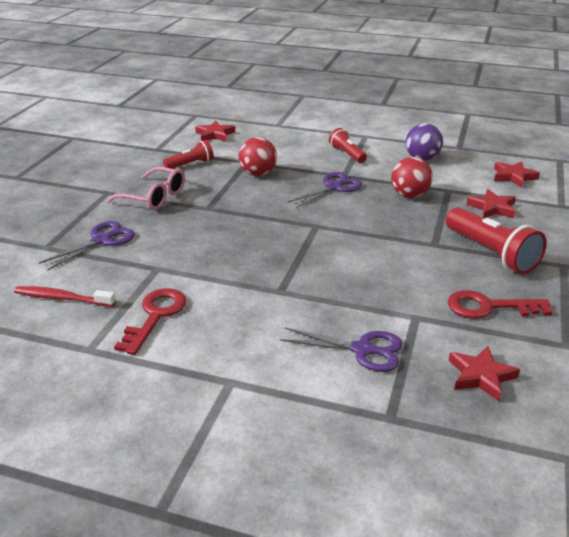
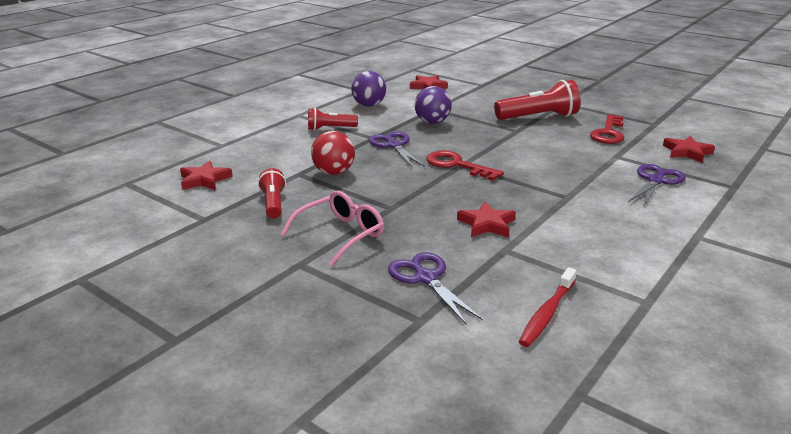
camera: 70 degrees left, 5 degrees down
red key [114,288,186,355] -> red key moved to [426,150,504,181]
red ball [391,157,433,198] -> purple ball [415,86,452,124]
red star [466,189,516,218] -> red star moved to [457,202,516,237]

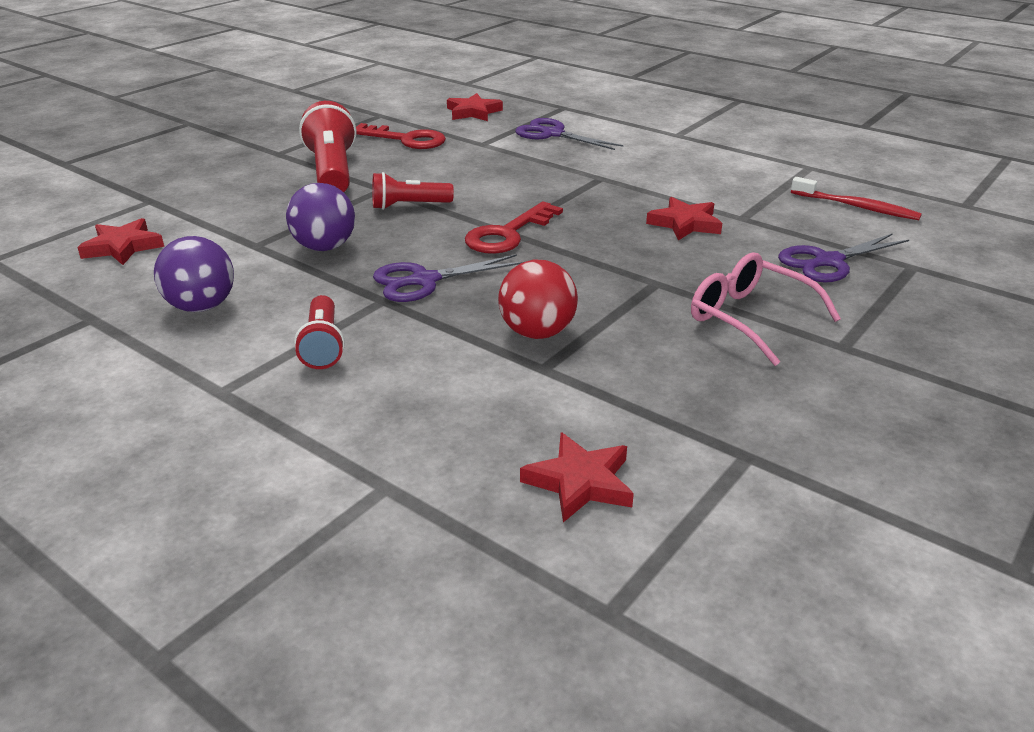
camera: 90 degrees left, 5 degrees up
red flashlight [258,168,286,219] -> red flashlight moved to [372,172,454,210]

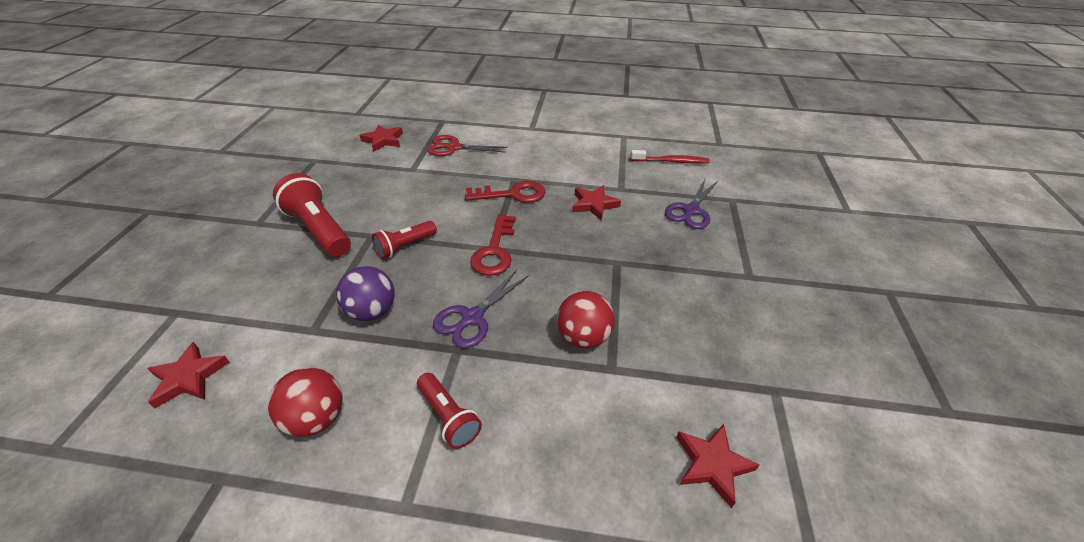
camera: 30 degrees left, 10 degrees up
purple ball [154,236,234,312] -> red ball [268,367,343,437]
red key [356,123,446,149] -> red key moved to [465,181,545,203]
purple scissors [515,118,623,150] -> red scissors [427,135,508,156]
pink glasses [691,252,841,366] -> none

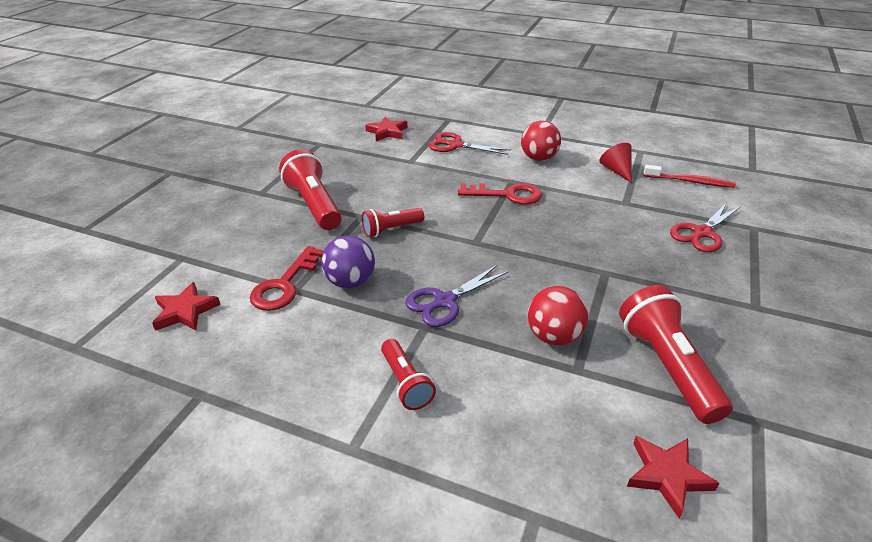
camera: 15 degrees right, 5 degrees down
red ball [268,367,343,437] -> red ball moved to [521,121,561,161]
red key [470,214,516,276] -> red key moved to [250,246,324,311]
red star [572,185,621,220] -> none
purple scissors [665,180,718,229] -> red scissors [670,202,741,252]
none -> red cone [599,143,632,183]
none -> red flashlight [619,285,733,424]

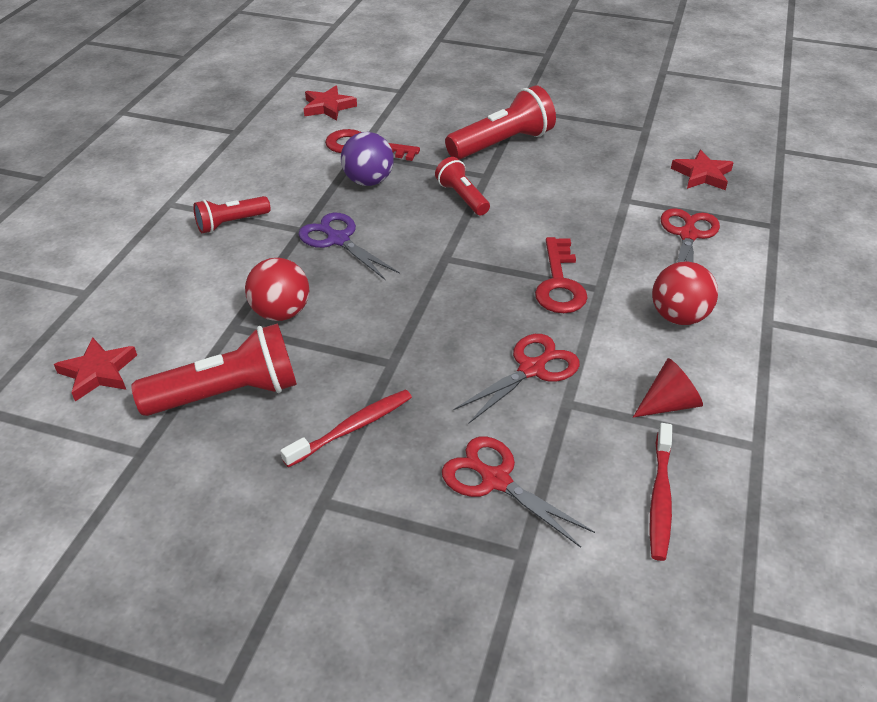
camera: 85 degrees right, 5 degrees up
none -> red toothbrush [280,390,412,468]
none -> red scissors [453,334,580,423]

